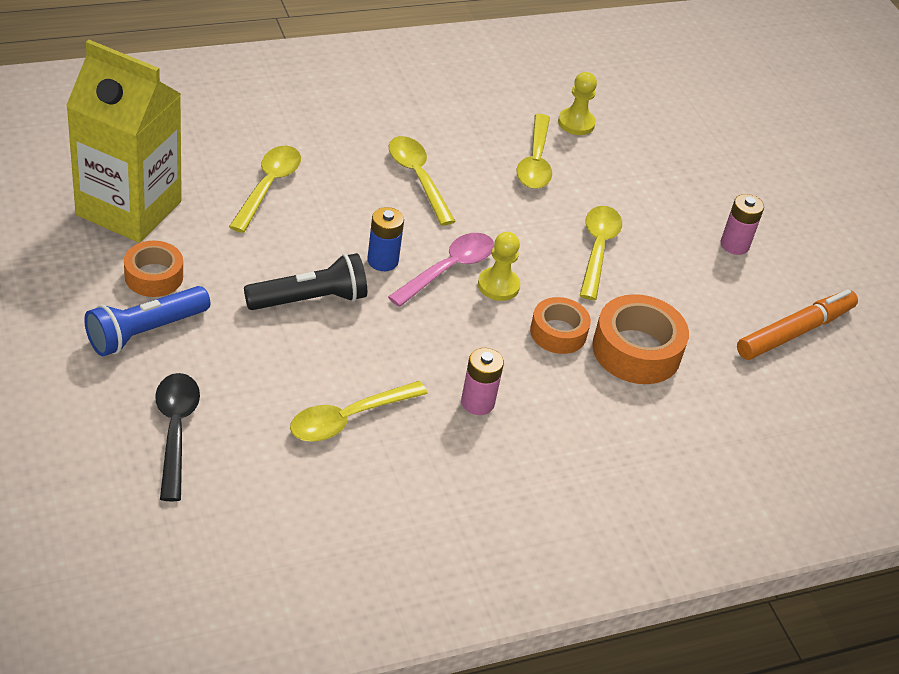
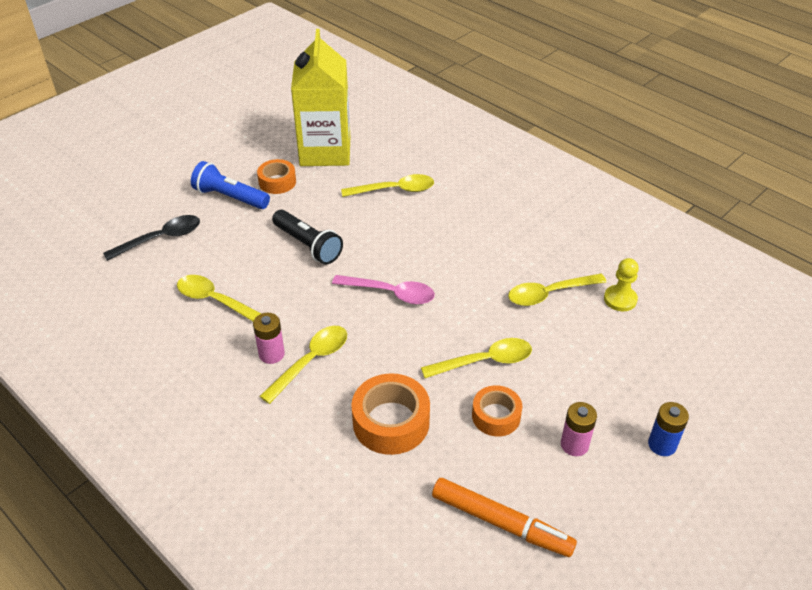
camera: 70 degrees right, 0 degrees up
blue battery [367,207,404,271] -> blue battery moved to [648,402,689,456]
yellow spoon [389,136,456,226] -> yellow spoon moved to [259,326,347,404]
yellow pawn [478,232,520,301] -> none
orange tape [530,297,591,354] -> orange tape moved to [472,385,522,436]

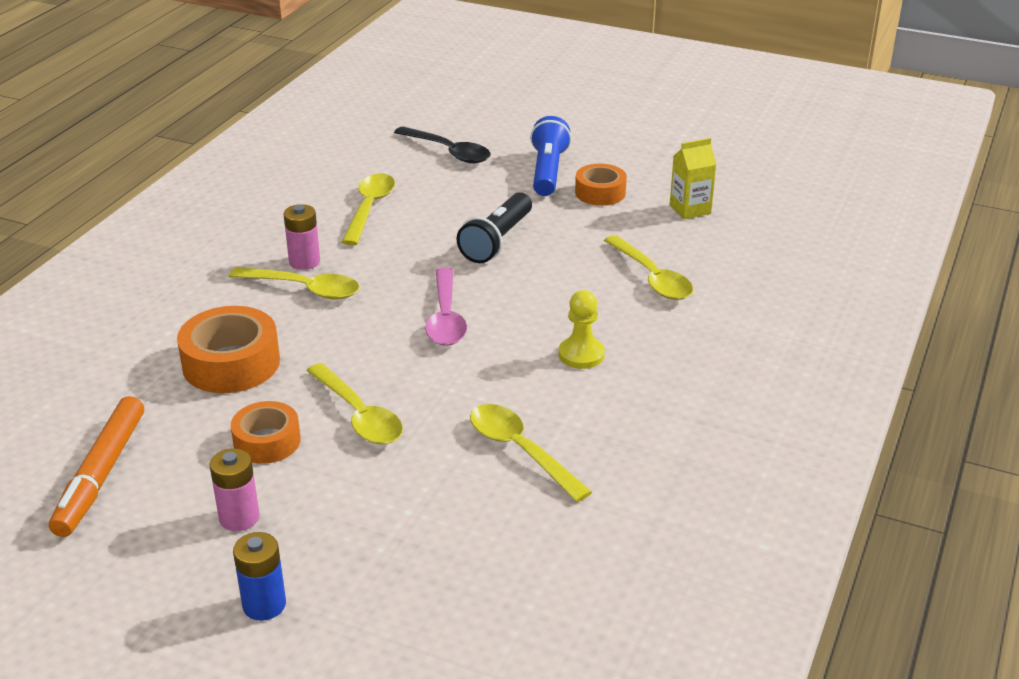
camera: 70 degrees right, 10 degrees down
yellow carton [291,29,350,166] -> yellow carton [670,138,717,219], size x0.44
yellow pawn [604,258,639,311] -> yellow pawn moved to [559,290,605,369]

